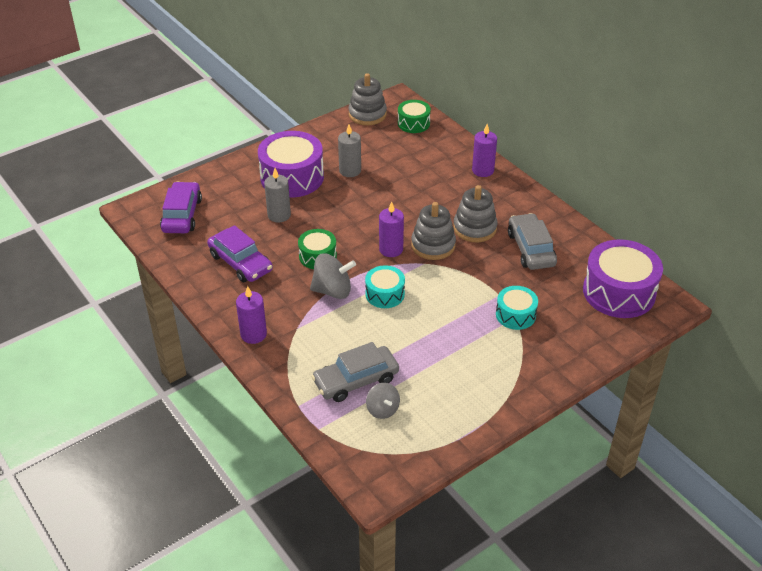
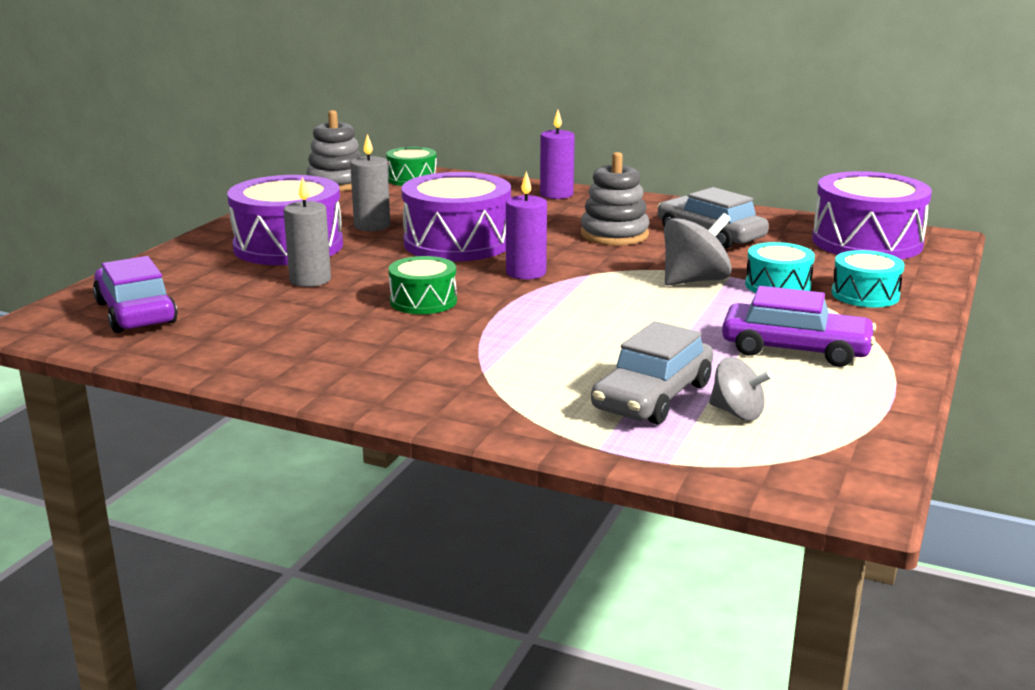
camera: 30 degrees left, 20 degrees down
purple car [207,225,273,282] -> purple car moved to [722,286,876,367]
purple candle [236,286,267,344] -> none
grey spinning top [310,253,356,299] -> grey spinning top moved to [664,213,731,286]
turquoise drum [365,265,405,308] -> turquoise drum moved to [831,250,905,307]
grey stacking toy [411,202,456,260] -> none
none -> purple drum [401,172,511,261]

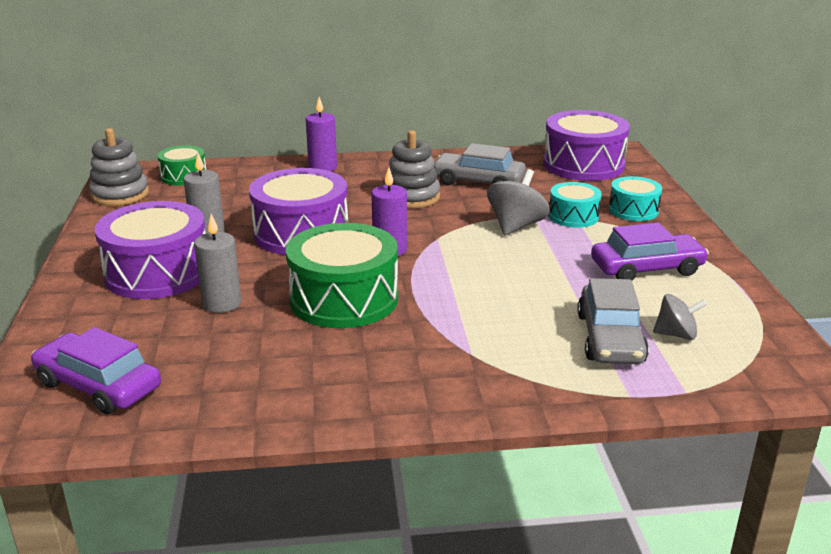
camera: 30 degrees left, 5 degrees up
green drum [388,256,457,314] -> green drum [286,223,398,328], size x1.83

